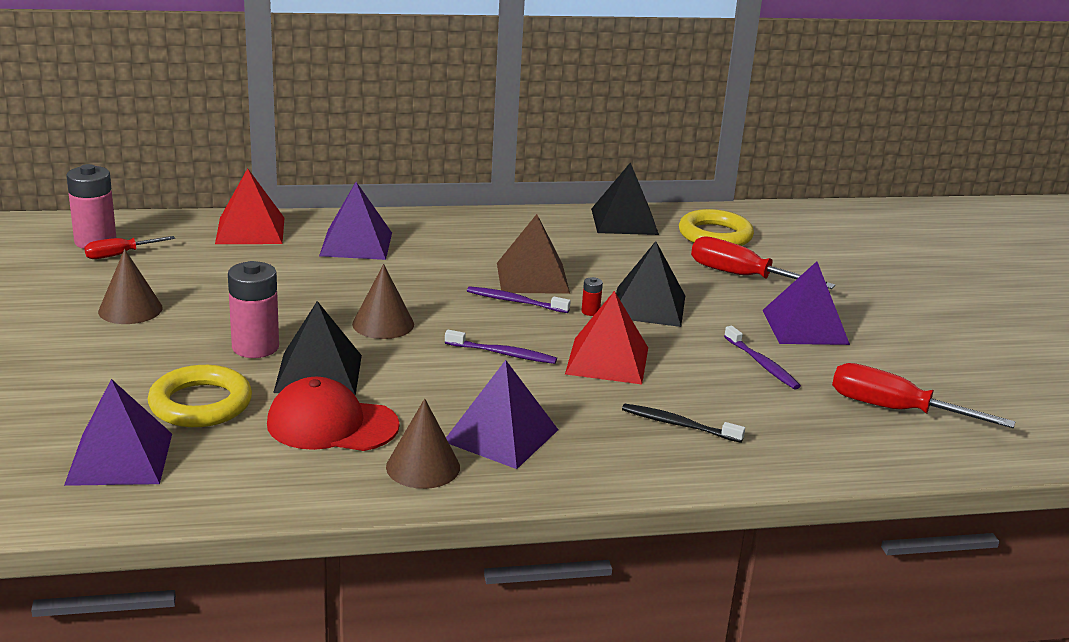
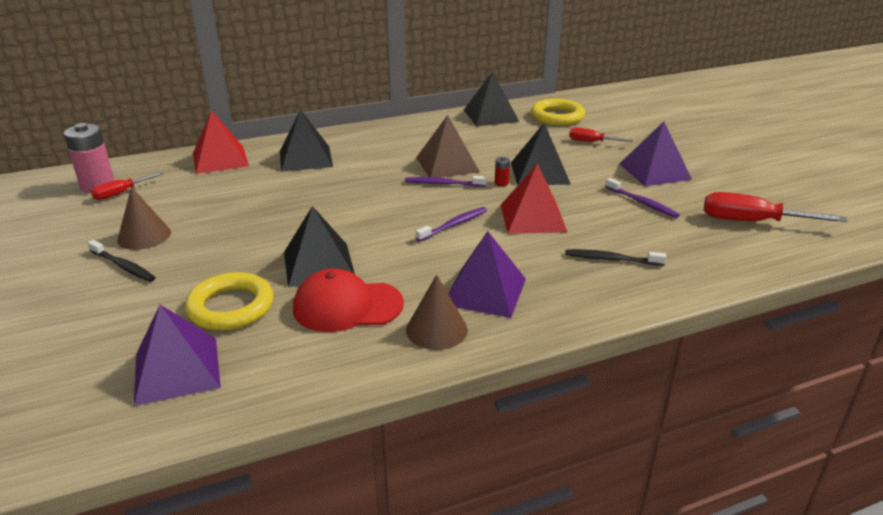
camera: 10 degrees left, 5 degrees up
pink battery [228,261,279,358] -> none
purple pyramid [319,182,392,260] -> black pyramid [280,109,333,172]
brown cone [352,264,414,339] -> none
purple toothbrush [445,330,557,364] -> purple toothbrush turned 45 degrees counterclockwise [416,207,487,242]
red screwdriver [691,236,835,289] -> red screwdriver [569,127,633,142], size x0.58
none -> black toothbrush [88,240,156,282]

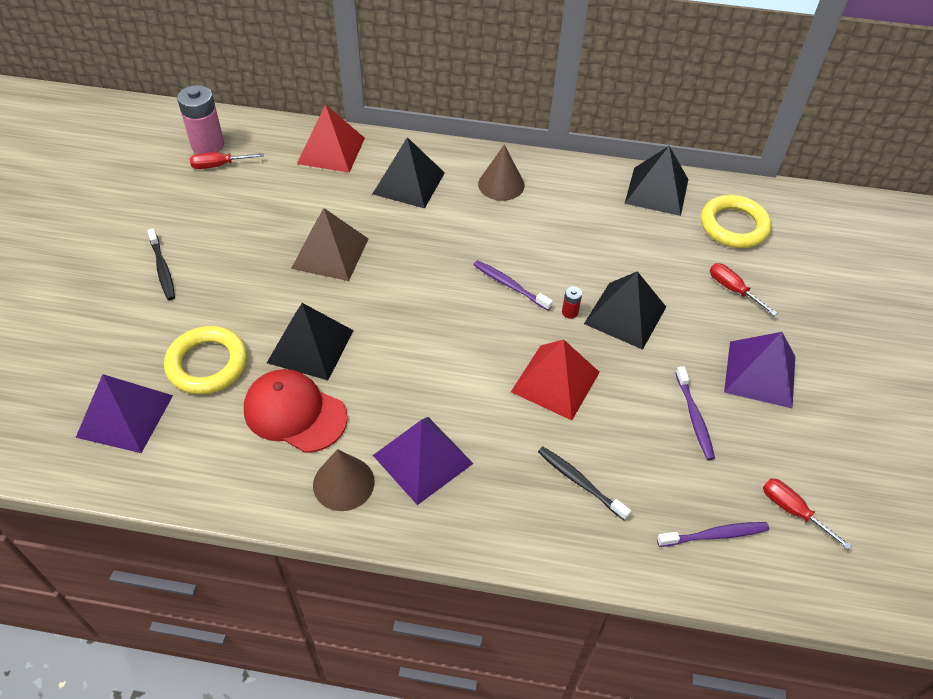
camera: 30 degrees right, 20 degrees up
brown cone [117,187,171,250] -> brown cone moved to [478,145,524,201]
brown pyramid [416,115,480,178] -> brown pyramid moved to [291,208,368,281]
purple toothbrush [416,207,487,242] -> purple toothbrush moved to [657,522,769,547]
red screwdriver [704,192,848,222] -> red screwdriver [763,479,852,550], size x0.58

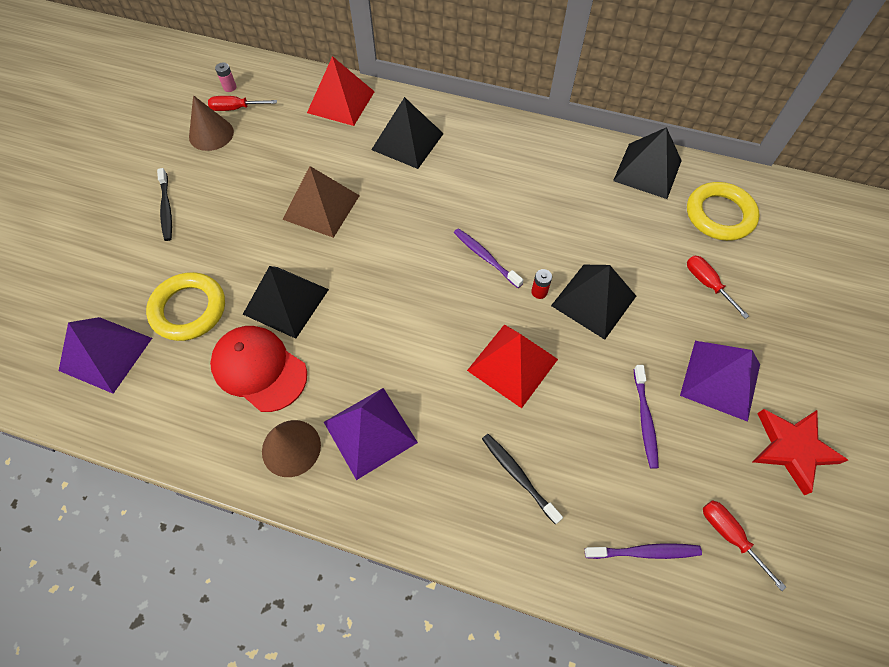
camera: 10 degrees right, 10 degrees up
pink battery [177,85,224,154] -> pink battery [215,62,236,92], size x0.44
brown cone [478,145,524,201] -> brown cone moved to [189,95,234,151]
none -> red star [753,409,848,495]

